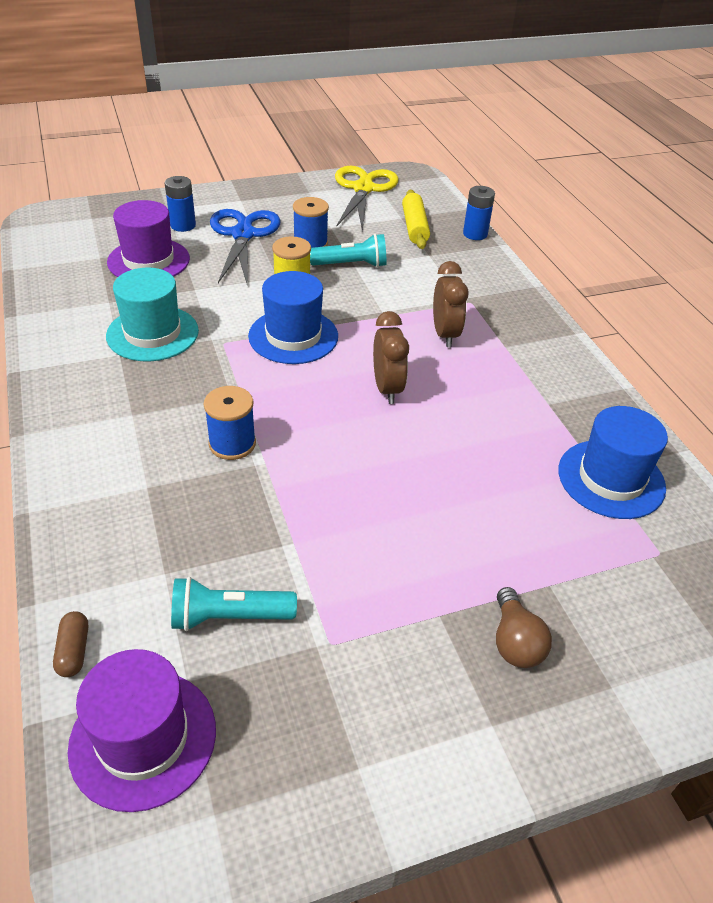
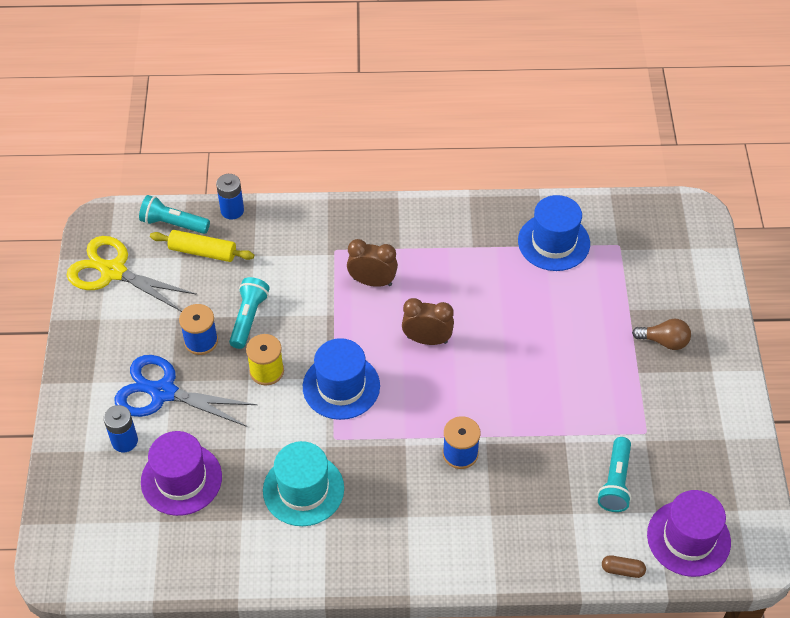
camera: 70 degrees left, 10 degrees up
none -> turquoise flashlight [139,195,210,234]

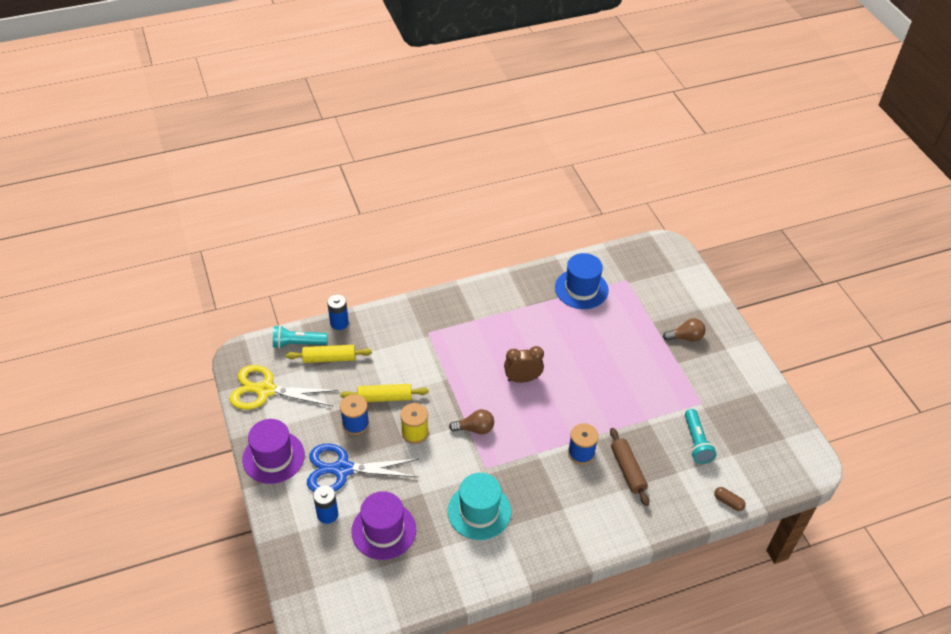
camera: 20 degrees left, 5 degrees down
turquoise flashlight [229,277,270,349] -> yellow rolling pin [340,384,429,402]
blue hat [303,338,380,420] -> brown light bulb [449,409,494,434]
brown clock [347,239,398,287] -> none
brown capsule [602,555,646,578] -> brown capsule turned 45 degrees clockwise [714,487,746,511]
purple hat [647,490,731,577] -> purple hat moved to [242,419,305,484]
none -> brown rolling pin [610,428,649,506]

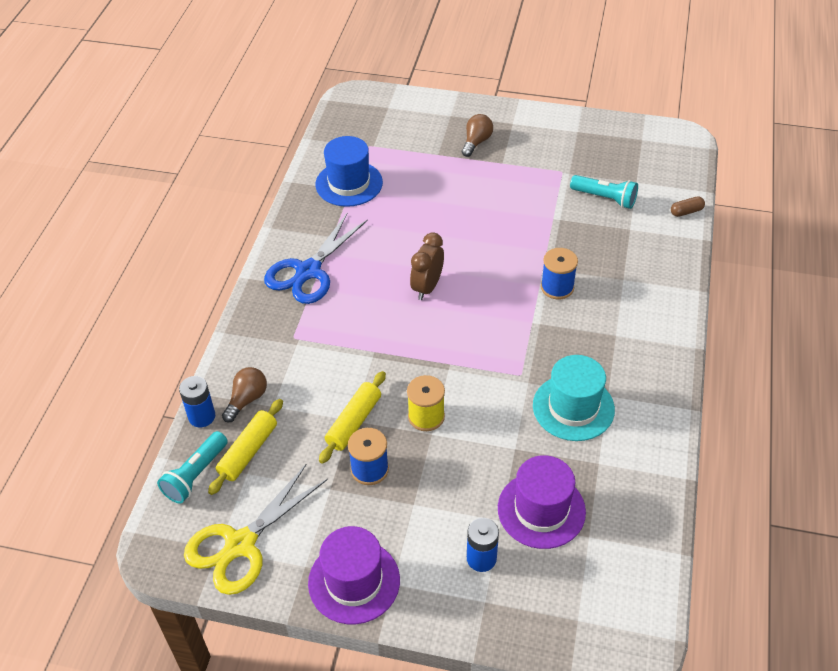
camera: 55 degrees left, 0 degrees up
blue scissors [307,444,419,492] -> blue scissors moved to [264,212,368,304]
brown light bulb [449,409,494,434] -> brown light bulb moved to [222,367,267,422]
brown rolling pin [610,428,649,506] -> none

